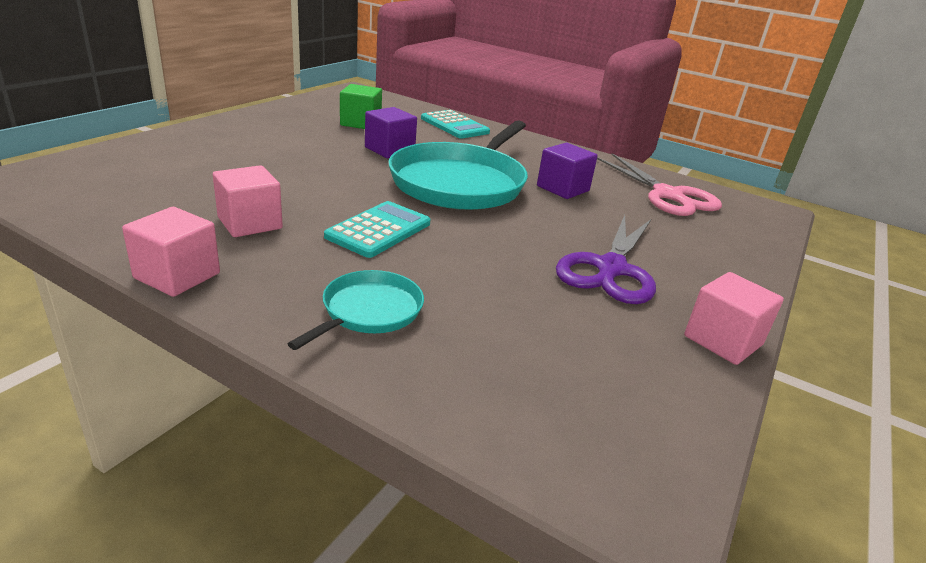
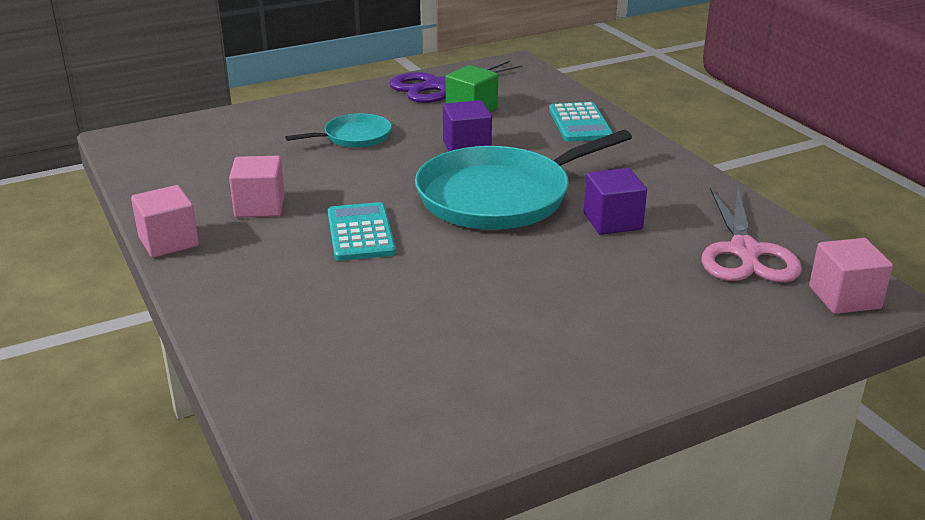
camera: 35 degrees right, 0 degrees up
turquoise pan [288,270,424,350] -> turquoise pan moved to [285,113,392,148]
turquoise calculator [324,201,430,258] -> turquoise calculator turned 75 degrees counterclockwise [328,202,396,261]
purple scissors [556,215,656,304] -> purple scissors moved to [389,61,522,103]
pink cube [684,272,784,365] -> pink cube moved to [809,238,893,314]

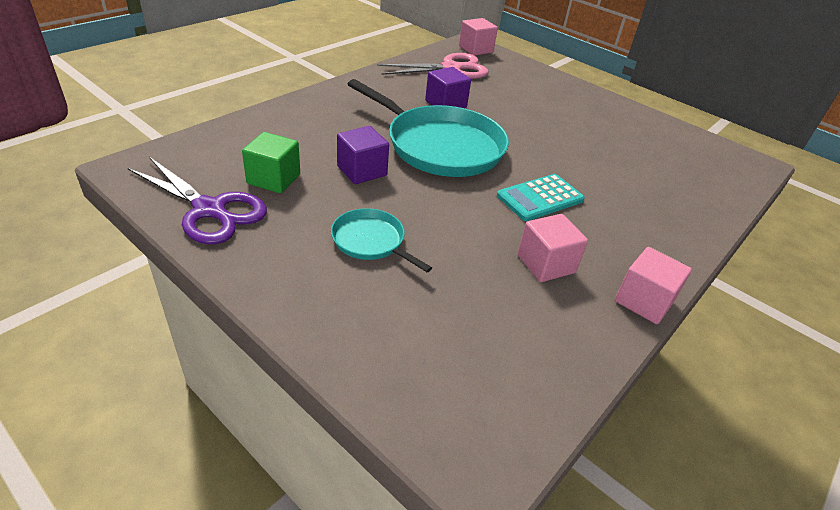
camera: 115 degrees left, 10 degrees up
turquoise calculator [549,102,613,142] -> none

